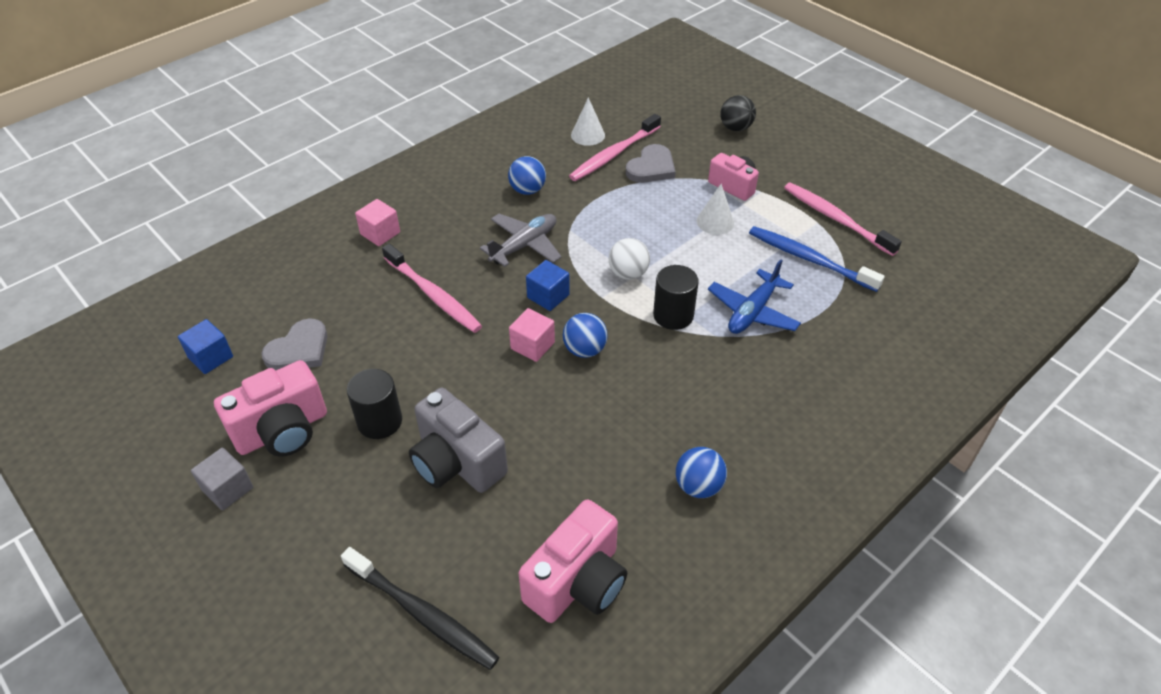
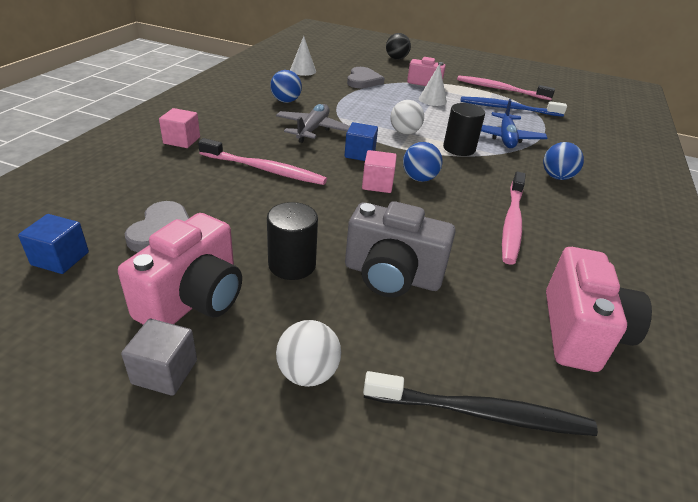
camera: 30 degrees left, 10 degrees down
pink toothbrush [569,114,661,181] -> pink toothbrush moved to [502,172,526,265]
blue ball [676,447,727,498] -> blue ball moved to [543,142,584,180]
none -> white ball [276,320,341,387]

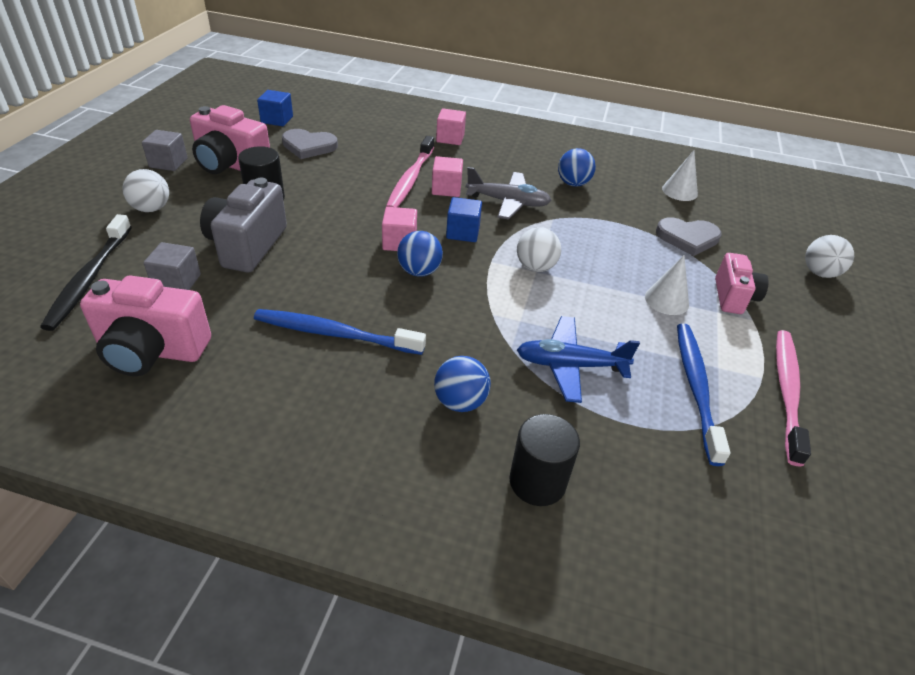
camera: 85 degrees right, 5 degrees up
black ball [386,33,411,60] -> white ball [805,235,854,278]
black cylinder [443,103,485,156] -> black cylinder moved to [509,414,580,506]
pink toothbrush [502,172,526,265] -> blue toothbrush [254,309,426,355]
none -> grey cube [144,242,201,290]
none -> pink cube [432,156,463,197]

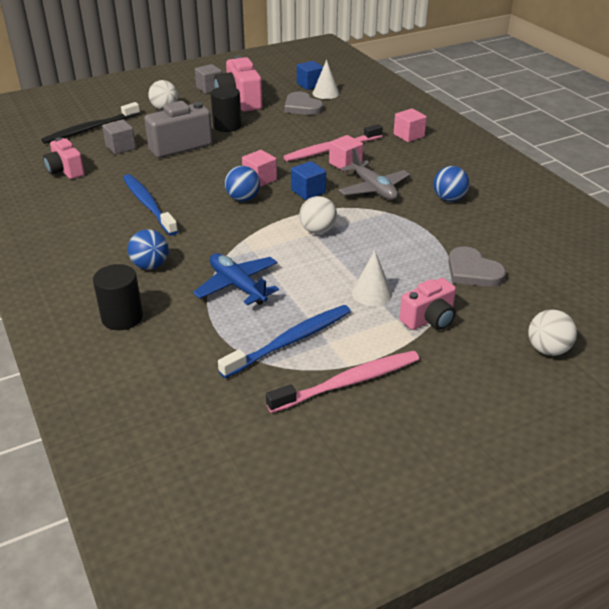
camera: 50 degrees right, 5 degrees down
pink camera [80,275,211,376] -> pink camera [43,137,85,179], size x0.64
white cone [662,150,698,201] -> white cone moved to [312,60,339,99]

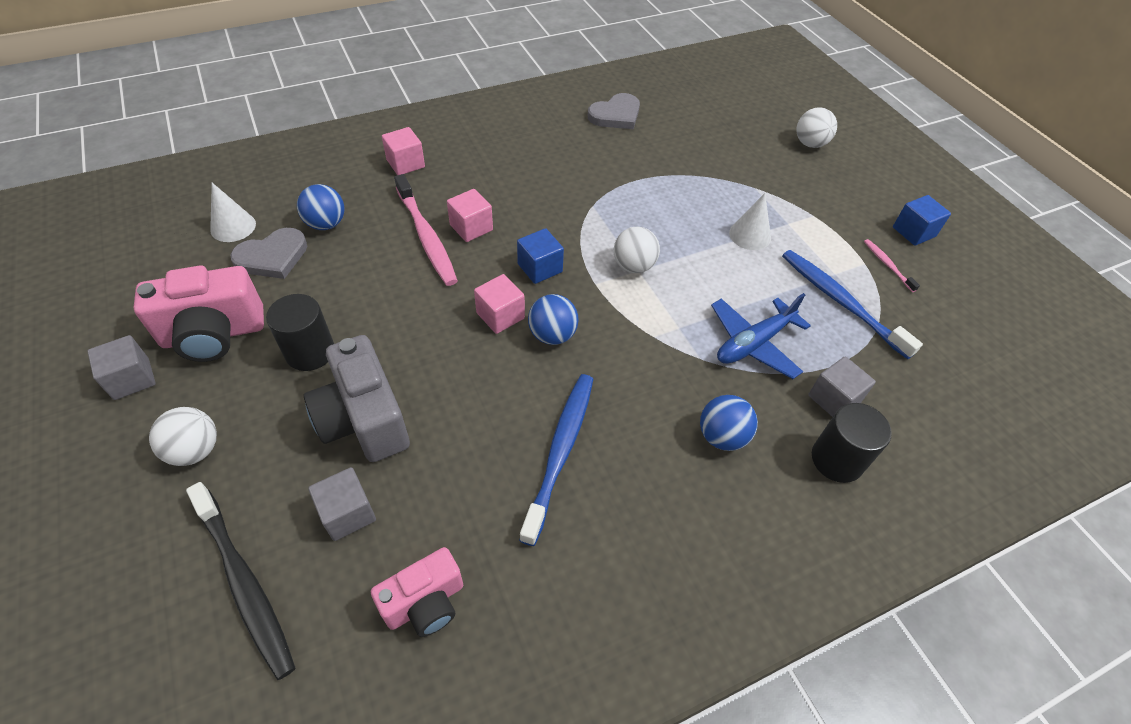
camera: 90 degrees left, 15 degrees up
blue toothbrush [123,174,178,236] -> blue toothbrush turned 135 degrees clockwise [519,374,593,546]
pink toothbrush [266,351,419,413] -> pink toothbrush [864,239,920,292], size x0.49
blue cube [297,61,323,90] -> blue cube moved to [893,195,951,246]
grey plane [339,148,410,200] -> none
pink camera [399,278,456,330] -> none
blue ball [433,166,469,202] -> blue ball moved to [297,184,344,230]
grey heart [448,246,506,287] -> grey heart moved to [588,93,640,129]
none -> grey cube [808,356,876,417]

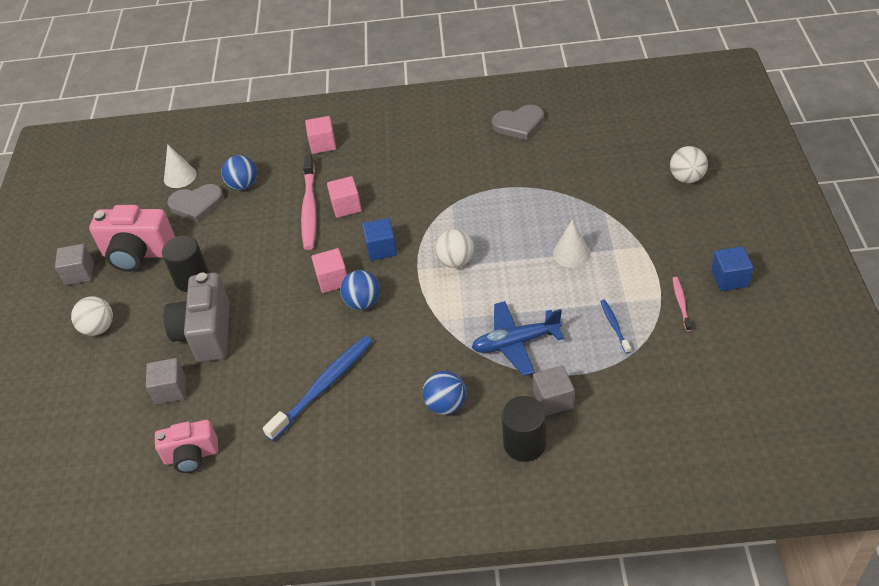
camera: 30 degrees right, 5 degrees down
black toothbrush [186,482,295,680] -> none
blue toothbrush [782,250,923,359] -> blue toothbrush [600,299,631,353], size x0.49

